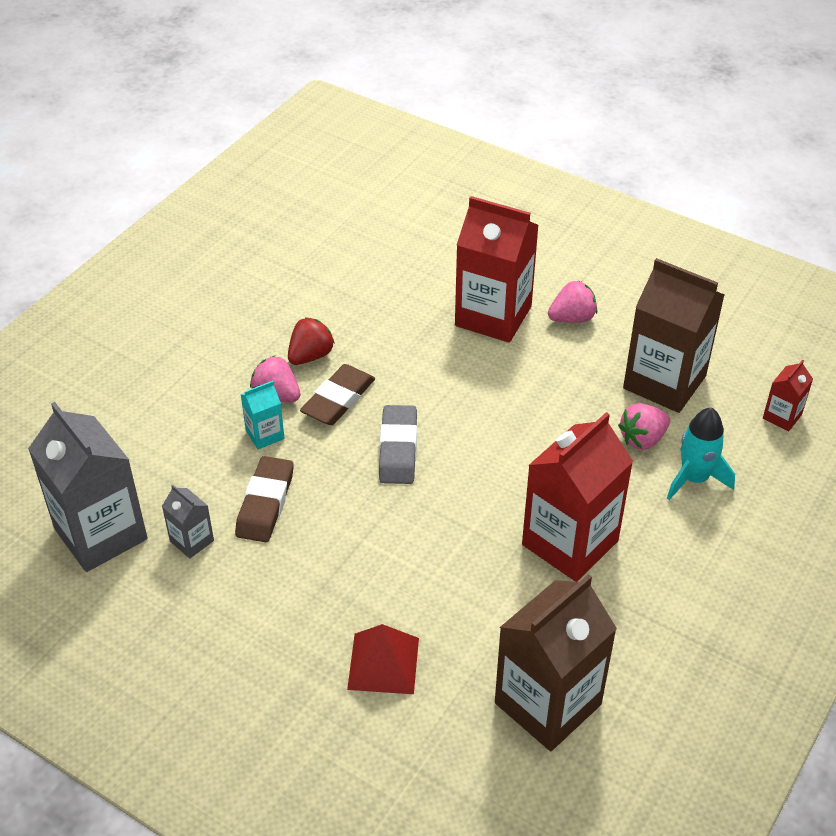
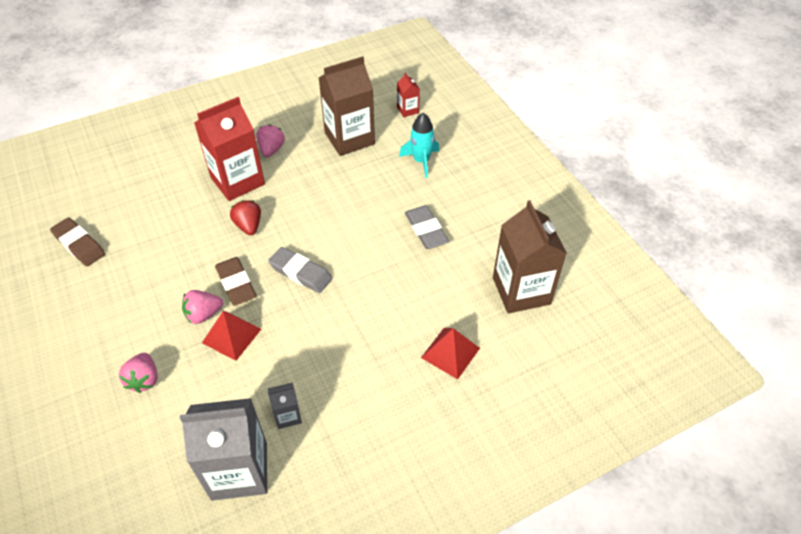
camera: 60 degrees left, 5 degrees up
brown eraser [235,456,294,542] -> brown eraser moved to [50,217,105,267]
turquoise carton [241,381,285,449] -> red pyramid [202,311,261,361]
red strawberry [288,317,335,365] -> red strawberry moved to [230,200,261,235]
red carton [522,412,633,582] -> grey eraser [405,205,449,249]
pink strawberry [618,403,670,450] -> pink strawberry moved to [119,353,158,393]

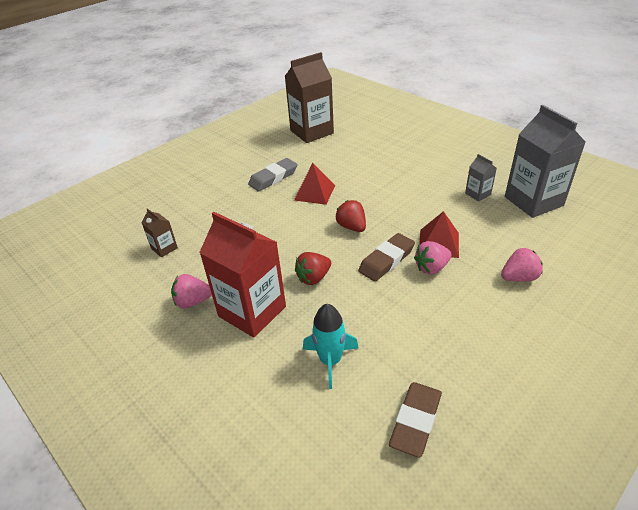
camera: 105 degrees left, 10 degrees down
pink strawberry [182,290,223,324] -> pink strawberry turned 105 degrees clockwise [414,241,452,275]
grey eraser [268,247,332,293] -> red strawberry [335,200,366,232]
brown carton [319,56,375,156] -> brown carton [141,208,178,258], size x0.46
red carton [397,72,420,117] -> none
turquoise rocket [399,113,439,178] -> turquoise rocket moved to [303,304,359,389]
red pyramid [421,328,480,379] -> red pyramid moved to [294,163,335,205]

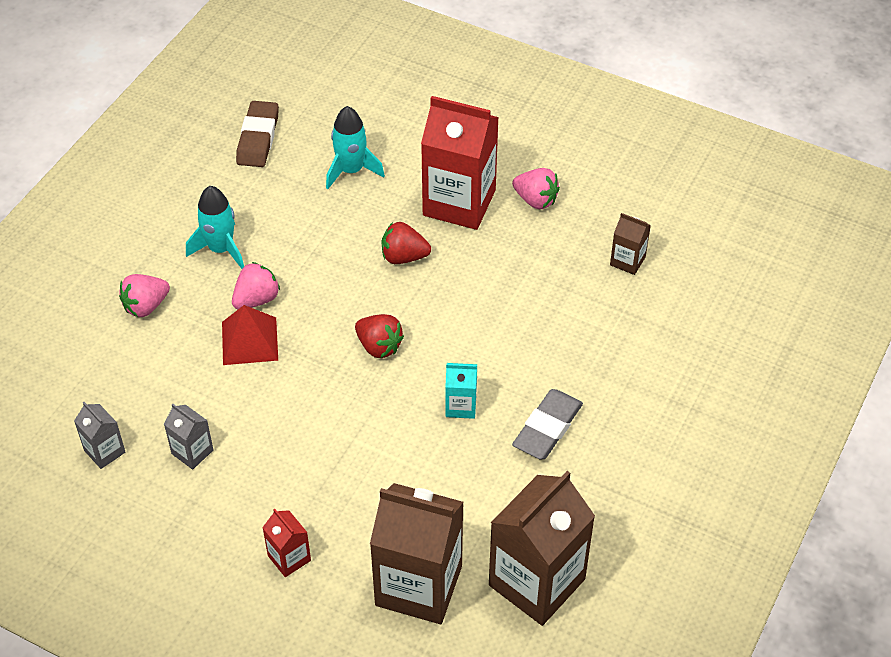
camera: 160 degrees right, 10 degrees up
pink strawberry [171,274,212,309] -> pink strawberry turned 60 degrees clockwise [512,168,560,209]
red pyramid [294,163,335,205] -> turquoise carton [445,363,477,419]
red strawberry [295,252,331,285] -> red strawberry turned 120 degrees counterclockwise [382,222,431,264]
brown eraser [358,233,415,282] -> none
grey carton [505,105,585,218] -> grey carton [74,402,125,469], size x0.46
none -> turquoise rocket [186,186,244,269]
none -> red carton [262,509,311,577]
none -> brown carton [370,483,464,624]

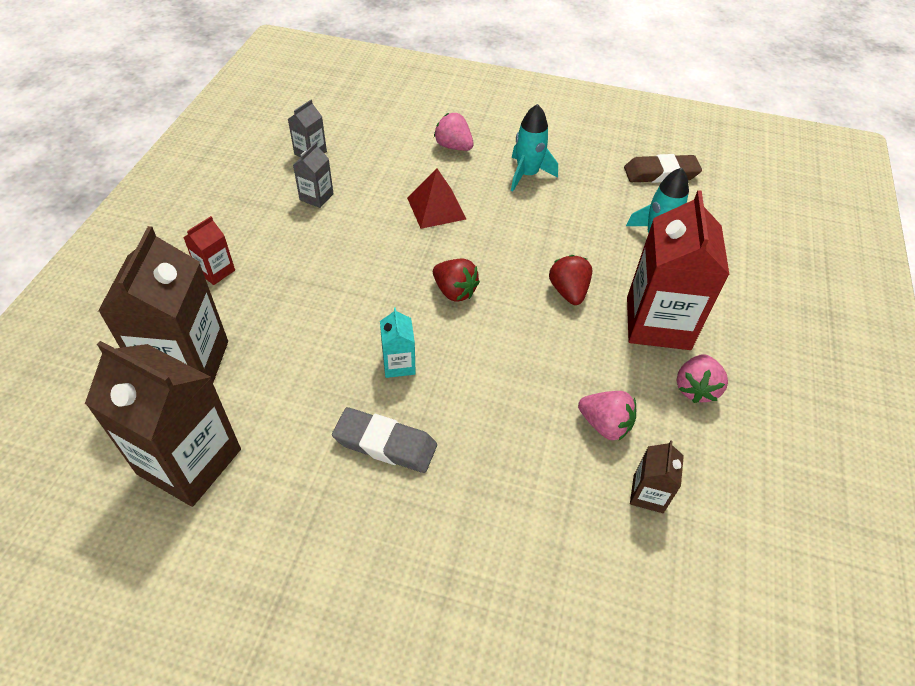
camera: 75 degrees right, 0 degrees up
pink strawberry [232,262,280,309] -> pink strawberry moved to [578,391,636,440]
red strawberry [355,314,404,358] -> red strawberry turned 75 degrees counterclockwise [433,258,480,302]

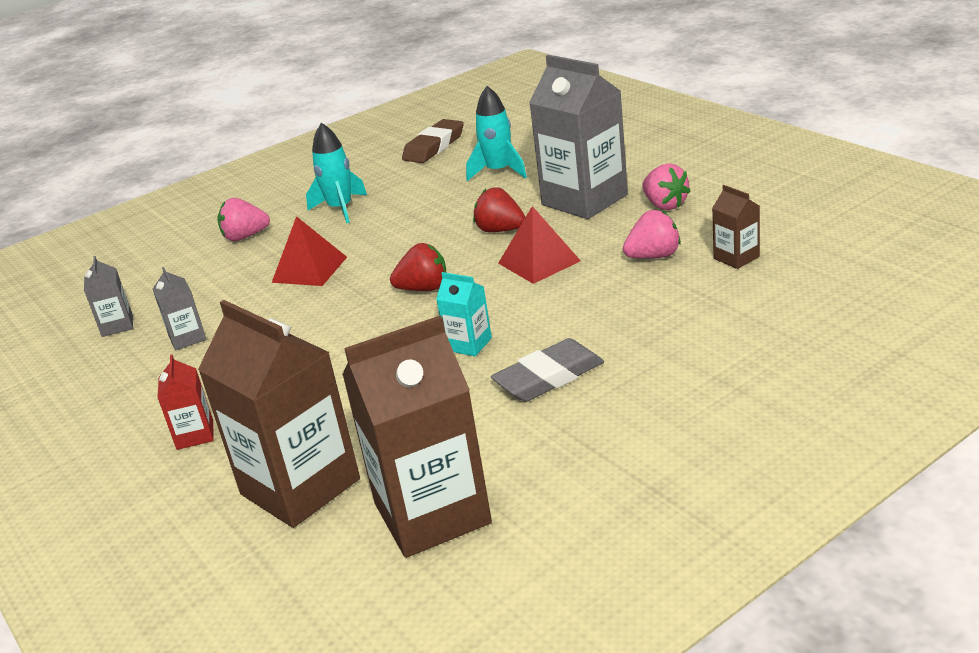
camera: 45 degrees left, 20 degrees down
red carton [627,190,730,350] -> grey carton [529,55,628,219]
none -> red pyramid [498,206,581,284]

